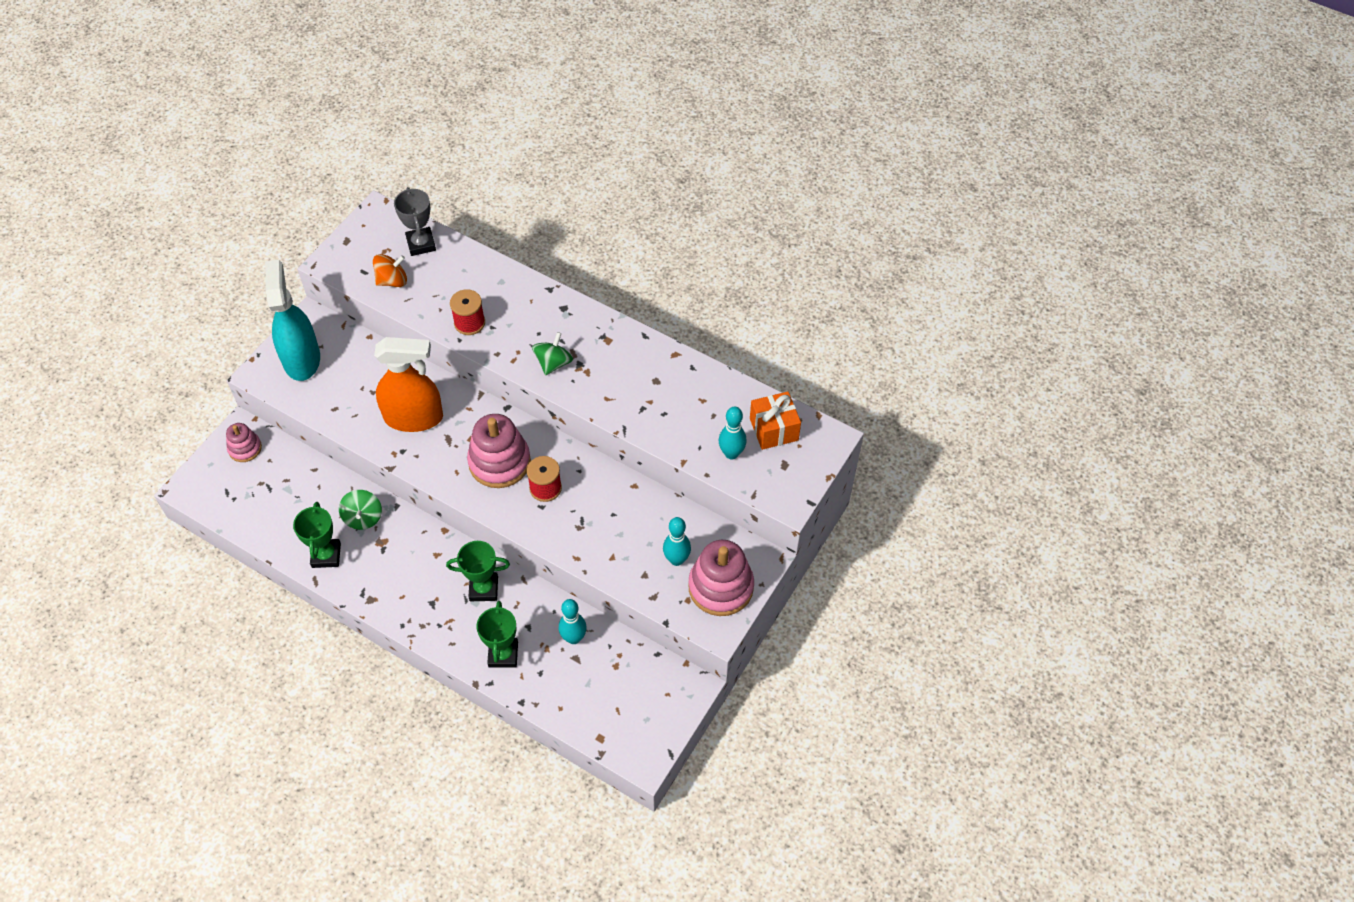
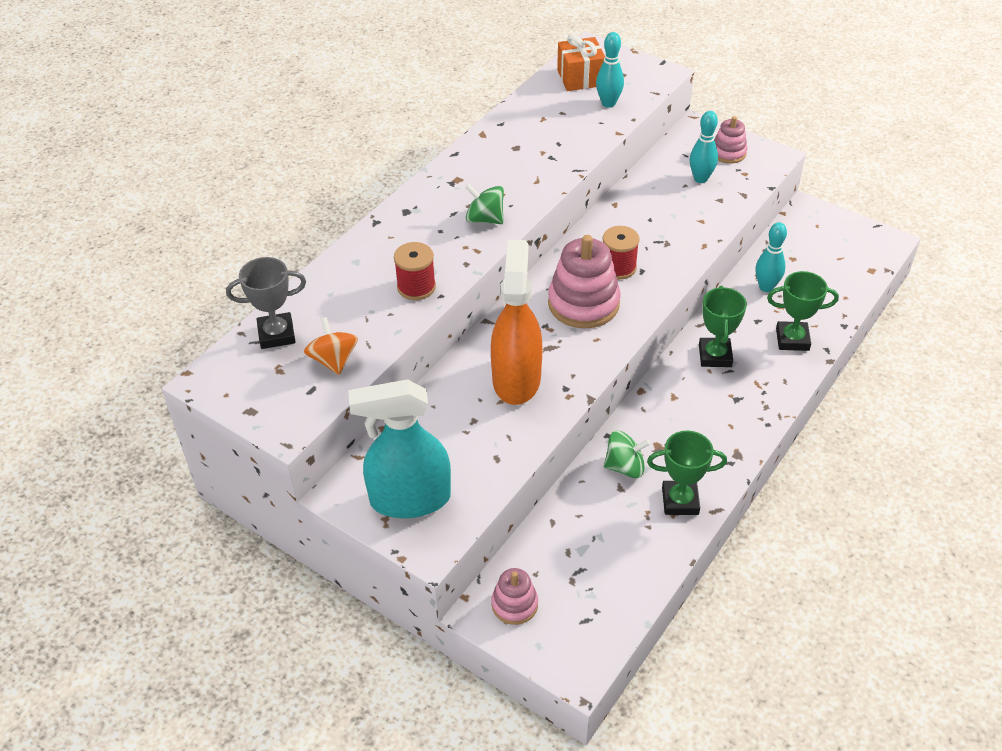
camera: 85 degrees left, 10 degrees down
pink stacking toy [688,540,754,616] -> pink stacking toy [715,116,747,164], size x0.56

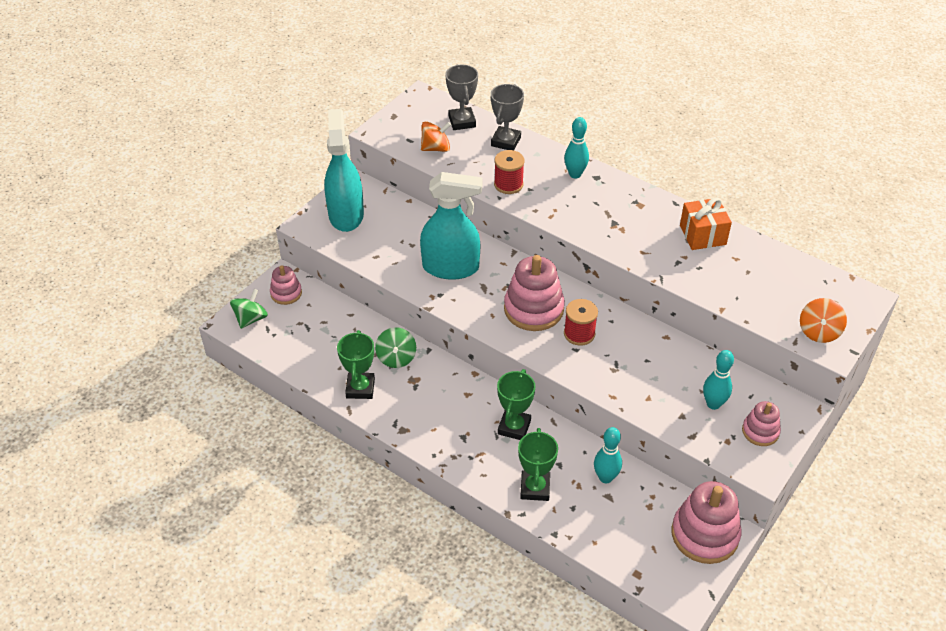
camera: 90 degrees right, 0 degrees up
green spinning top [465,184,504,224] -> green spinning top moved to [230,289,268,329]
orange spray bottle [491,240,543,405] -> turquoise spray bottle [420,172,483,279]
orange gift [557,34,605,91] -> orange gift moved to [680,198,732,250]
turquoise bowling pin [596,32,624,108] -> turquoise bowling pin moved to [564,117,589,178]
green trophy [699,286,747,367] -> green trophy turned 75 degrees counterclockwise [497,369,535,440]
none -> grey trophy [491,84,524,150]
none -> pink stacking toy [672,481,741,564]
none -> orange spinning top [800,298,847,343]

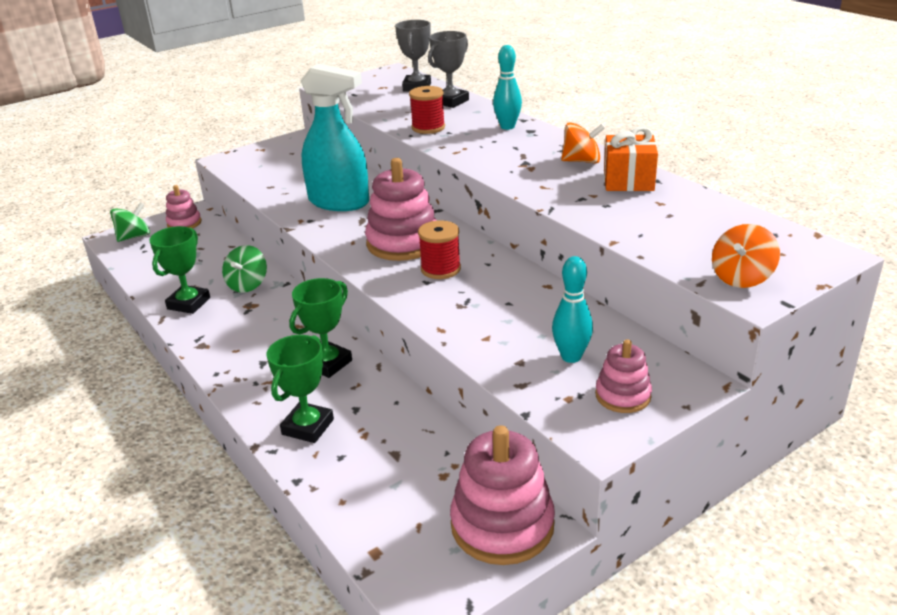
camera: 20 degrees right, 15 degrees down
turquoise spray bottle [324,109,364,232] -> none
orange spinning top [421,121,451,152] -> orange spinning top moved to [561,122,605,163]
turquoise bowling pin [594,427,622,483] -> none

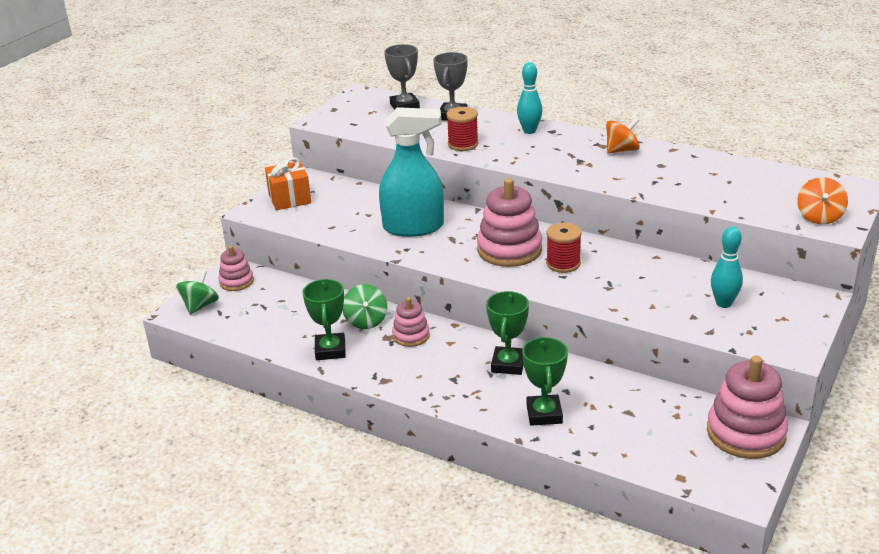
camera: 25 degrees left, 0 degrees up
pink stacking toy [595,339,652,413] -> pink stacking toy moved to [392,297,430,347]
orange gift [604,127,658,191] -> orange gift moved to [265,157,311,210]

